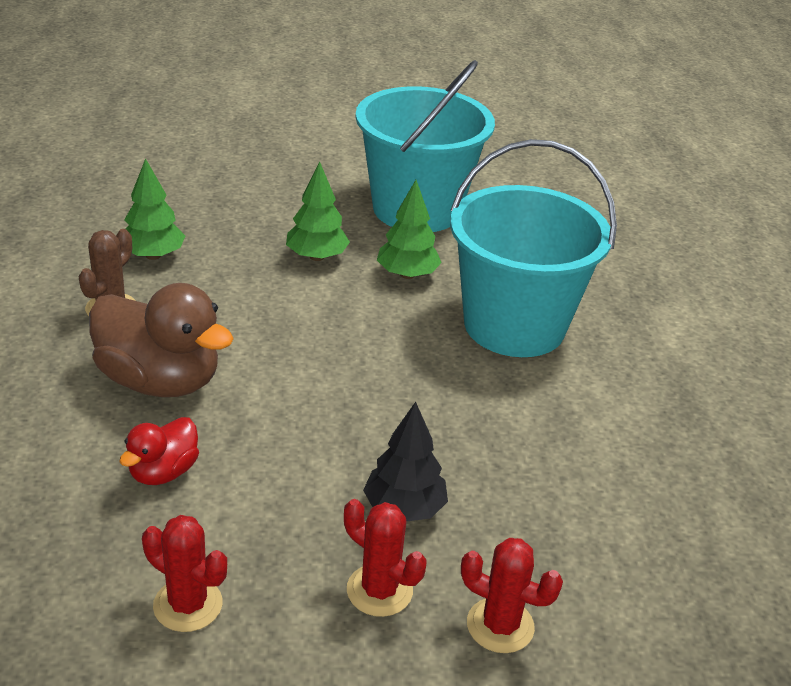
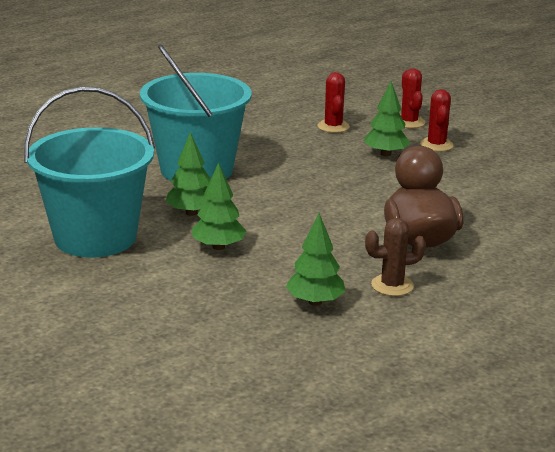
camera: 125 degrees left, 10 degrees down
red duck [119,417,199,485] -> none
red cactus [142,515,227,632] -> red cactus moved to [318,72,350,133]
black tree [363,402,448,522] -> green tree [364,81,410,156]

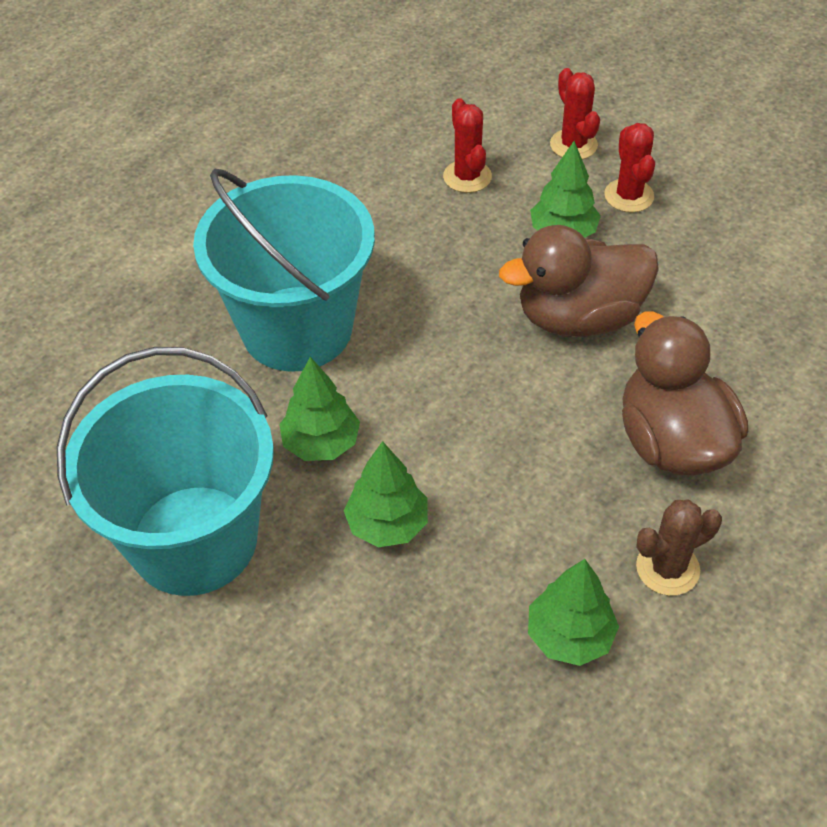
camera: 10 degrees left, 25 degrees up
none -> brown duck [499,225,659,337]

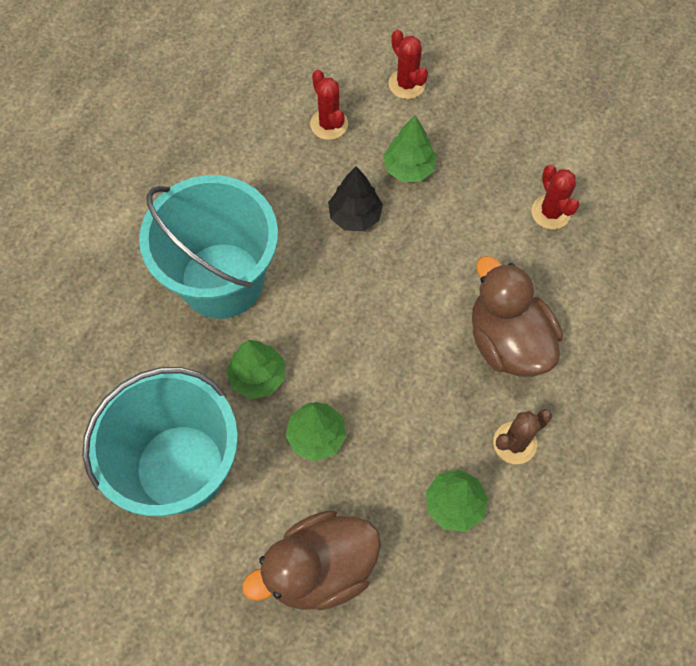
camera: 10 degrees left, 15 degrees up
brown duck [499,225,659,337] -> brown duck moved to [242,510,381,610]
red cactus [604,123,655,213] -> red cactus moved to [532,165,579,229]
none -> black tree [328,166,383,231]

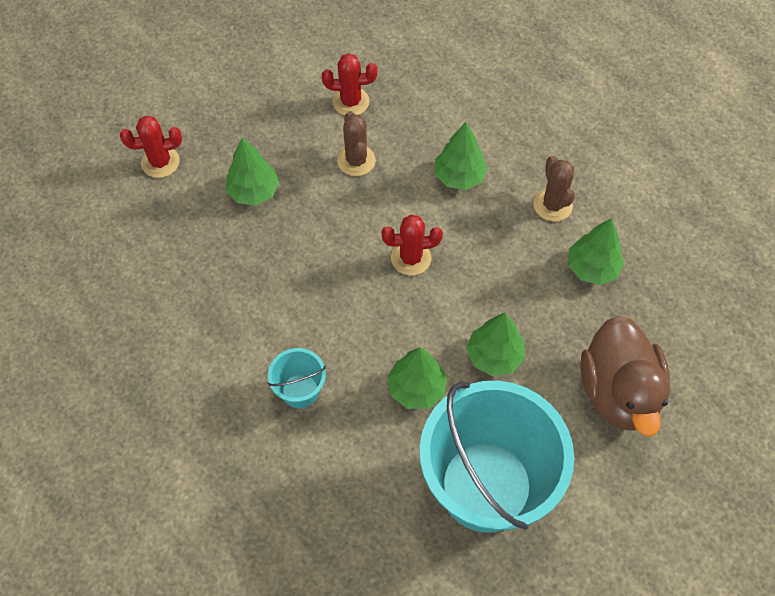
camera: 70 degrees left, 5 degrees down
turquoise bucket [139,175,278,319] -> turquoise bucket [268,348,326,409], size x0.42
red cactus [310,70,348,140] -> red cactus moved to [382,215,443,275]
black tree [328,166,383,231] -> none
brown duck [472,256,563,377] -> green tree [435,122,488,190]
none -> brown cactus [337,111,376,176]

